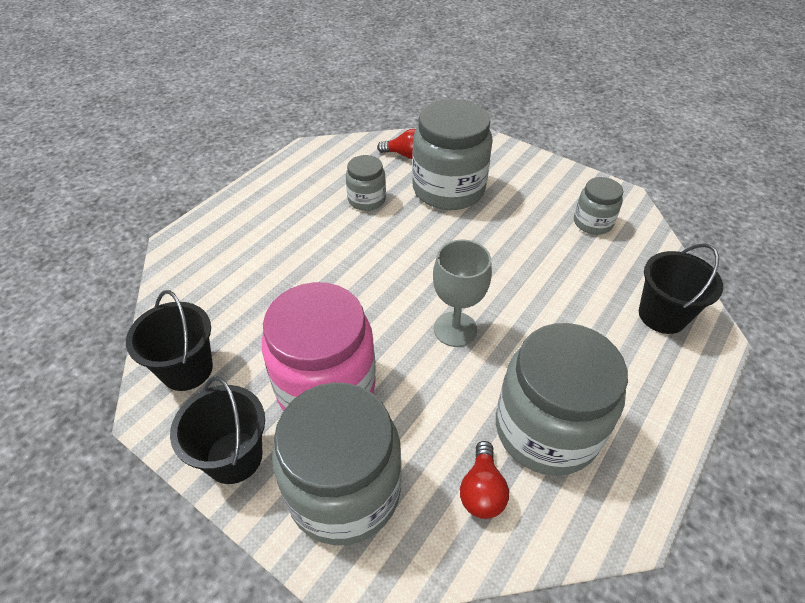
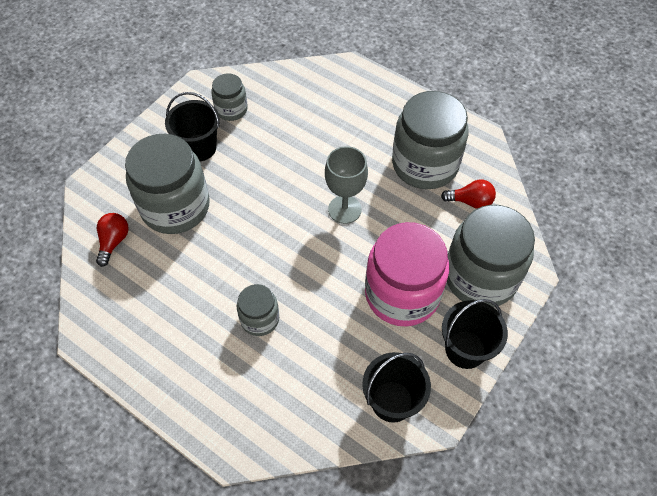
camera: 90 degrees left, 10 degrees up
grey jar [346,155,386,211] -> grey jar moved to [237,284,279,336]
black bucket [639,244,723,334] -> black bucket moved to [165,92,220,161]

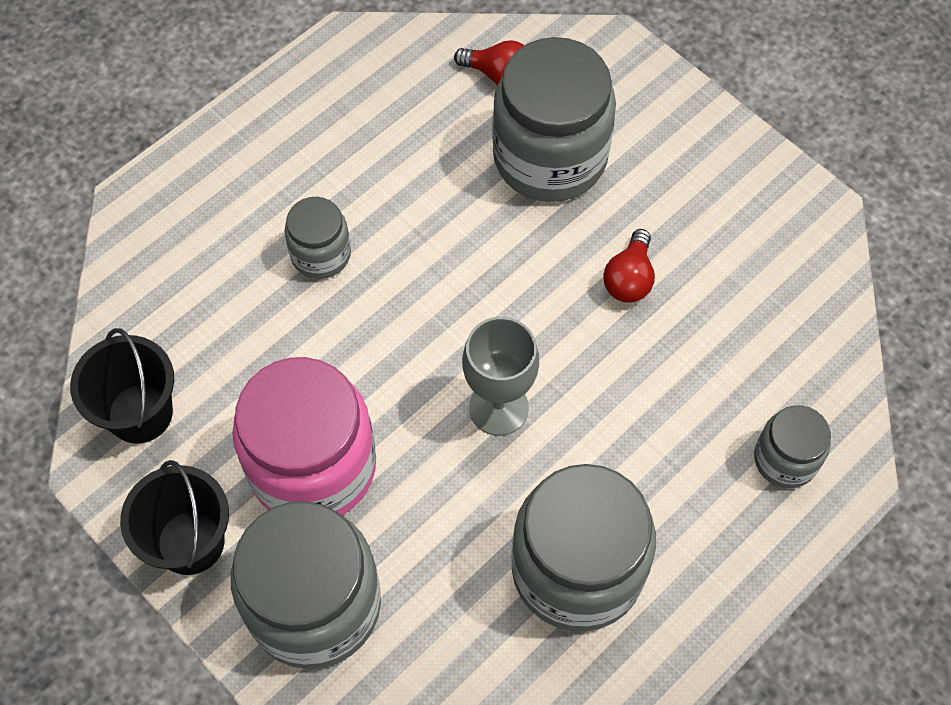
camera: 100 degrees right, 5 degrees up
black bucket [165,92,220,161] -> none
grey jar [211,73,248,121] -> grey jar moved to [754,405,831,488]
red light bulb [441,179,496,209] -> red light bulb moved to [603,229,655,303]

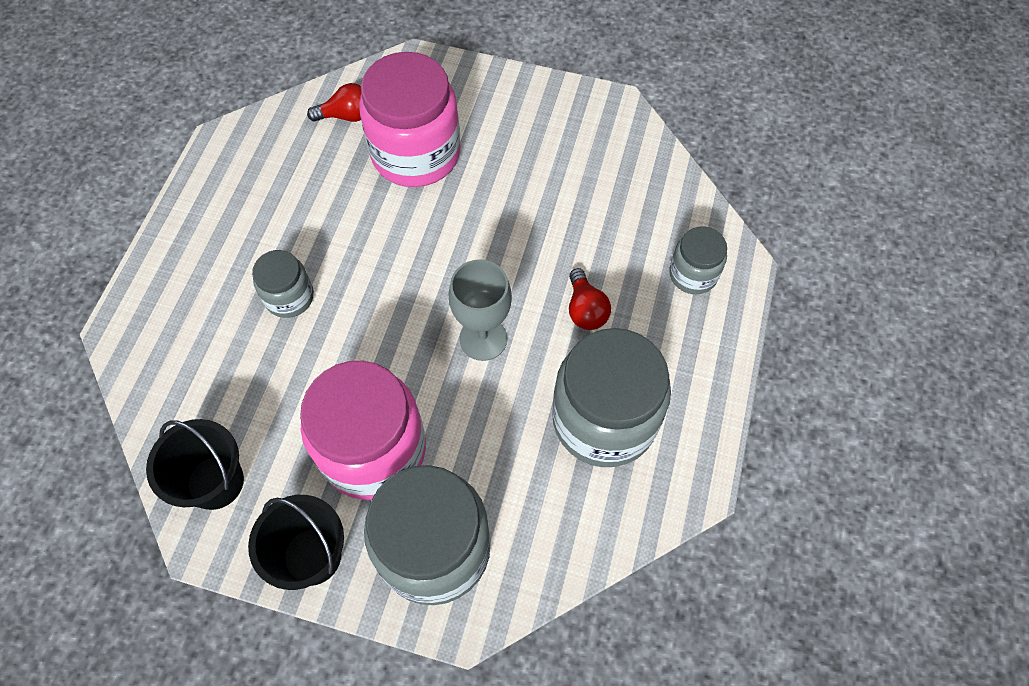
camera: 30 degrees left, 0 degrees up
grey jar [492,37,616,202] -> pink jar [359,52,461,187]
red light bulb [603,229,655,303] -> red light bulb moved to [569,268,611,330]

